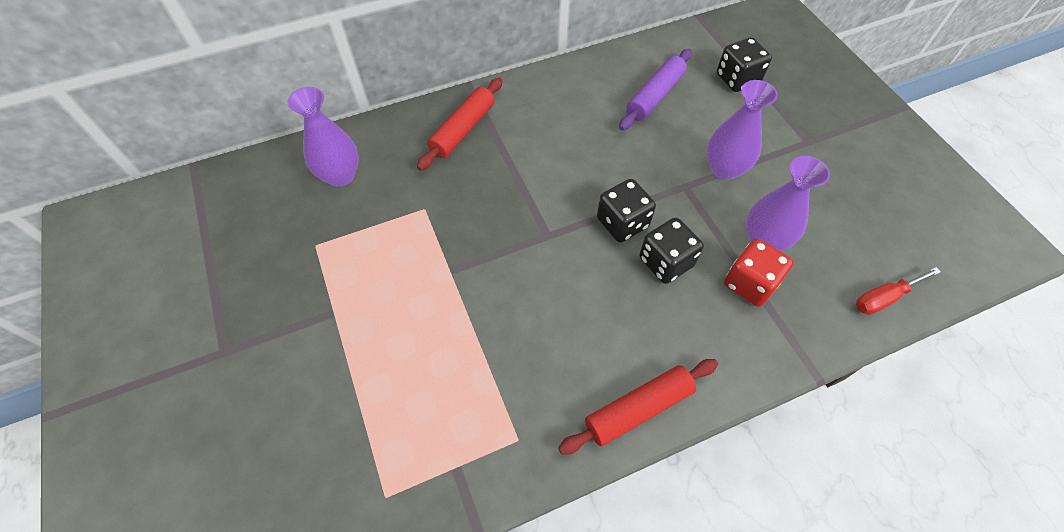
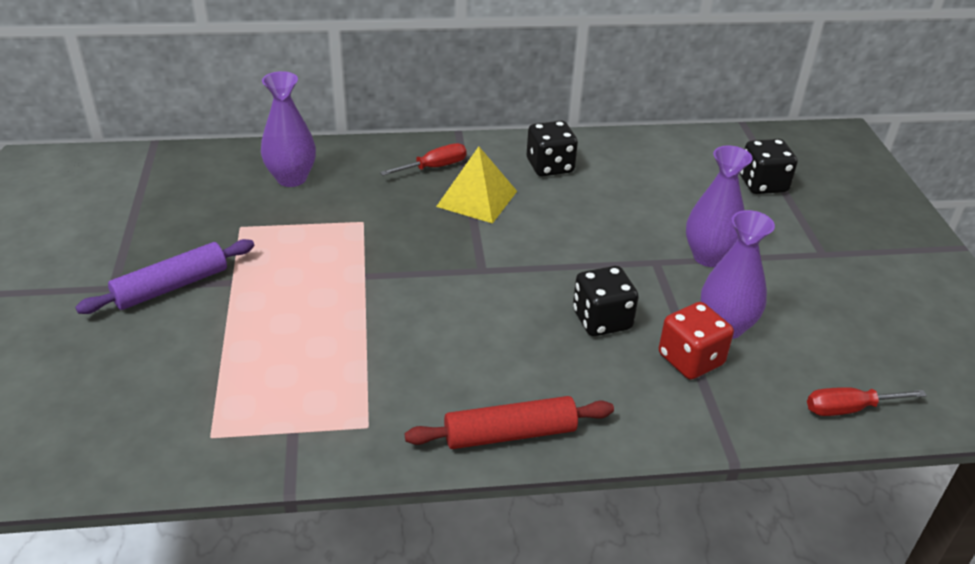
camera: 15 degrees right, 20 degrees down
red rolling pin [417,77,503,171] -> red screwdriver [380,143,466,176]
black dice [597,179,656,243] -> black dice moved to [527,121,578,177]
purple rolling pin [619,49,692,130] -> purple rolling pin moved to [75,239,254,314]
none -> yellow pyramid [436,146,517,224]

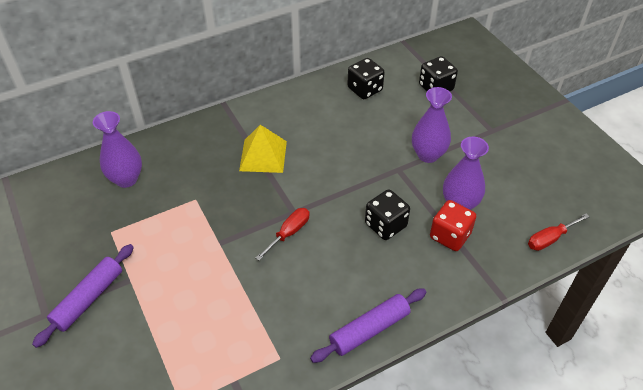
camera: 20 degrees left, 10 degrees up
red screwdriver [380,143,466,176] -> red screwdriver moved to [256,208,310,261]
red rolling pin [405,396,614,449] -> purple rolling pin [310,288,426,363]
black dice [527,121,578,177] -> black dice moved to [347,58,385,99]

